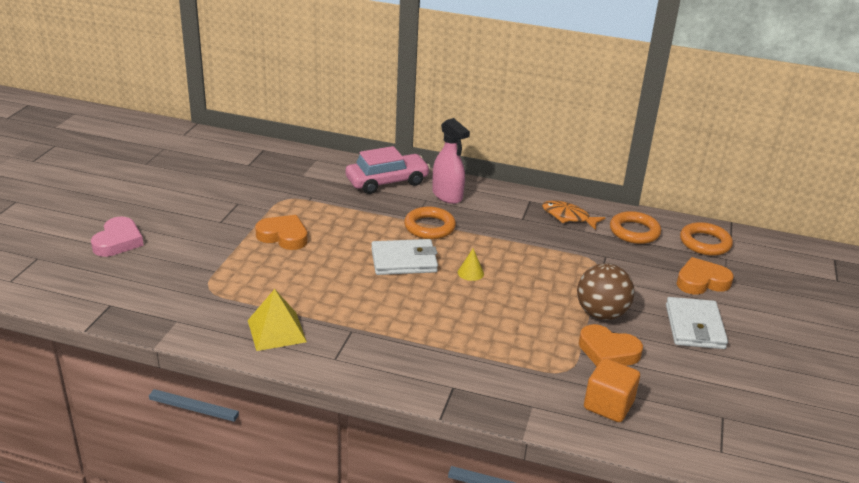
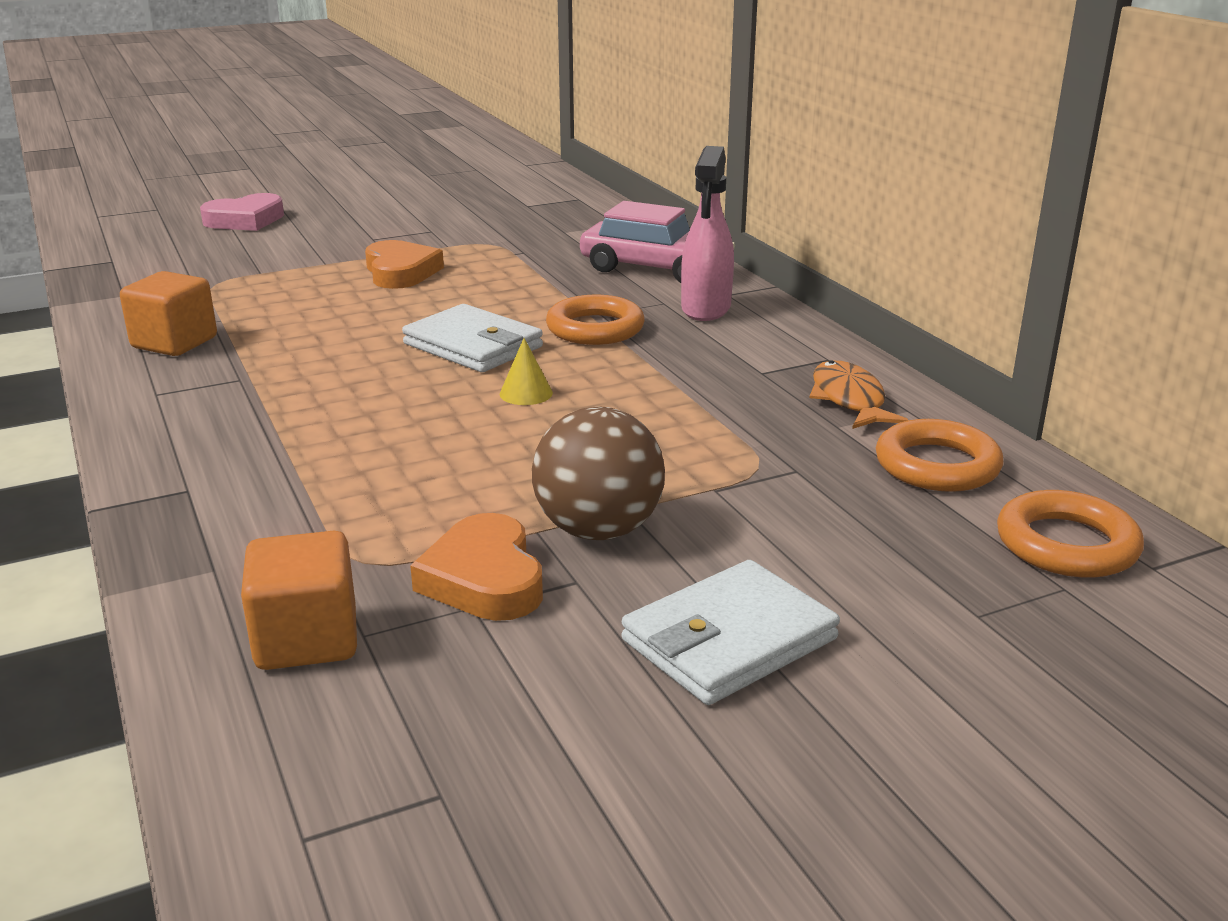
camera: 50 degrees right, 5 degrees down
yellow pyramid [248,289,307,351] -> orange cube [120,271,217,356]
orange heart [676,257,734,295] -> none

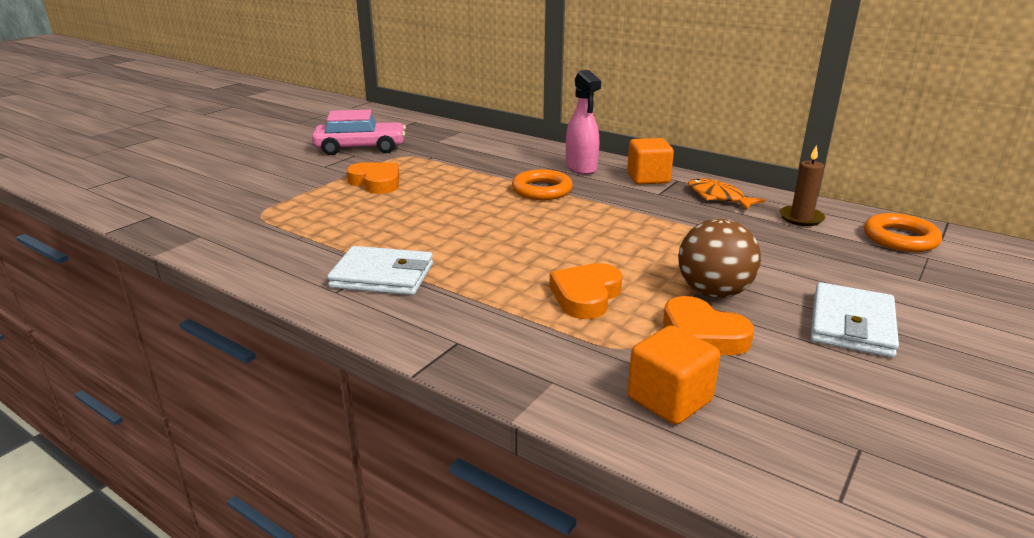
camera: 30 degrees left, 0 degrees up
orange cube [120,271,217,356] -> orange cube moved to [627,138,674,184]
pink heart [200,193,284,231] -> none
white wallet [402,304,543,372] -> white wallet moved to [327,246,433,295]
yellow cone [500,338,553,405] -> none
pink car [580,201,735,283] -> pink car moved to [312,110,406,155]
orange ring [876,419,1004,492] -> brown candle [779,145,825,226]
none -> orange heart [549,263,622,319]

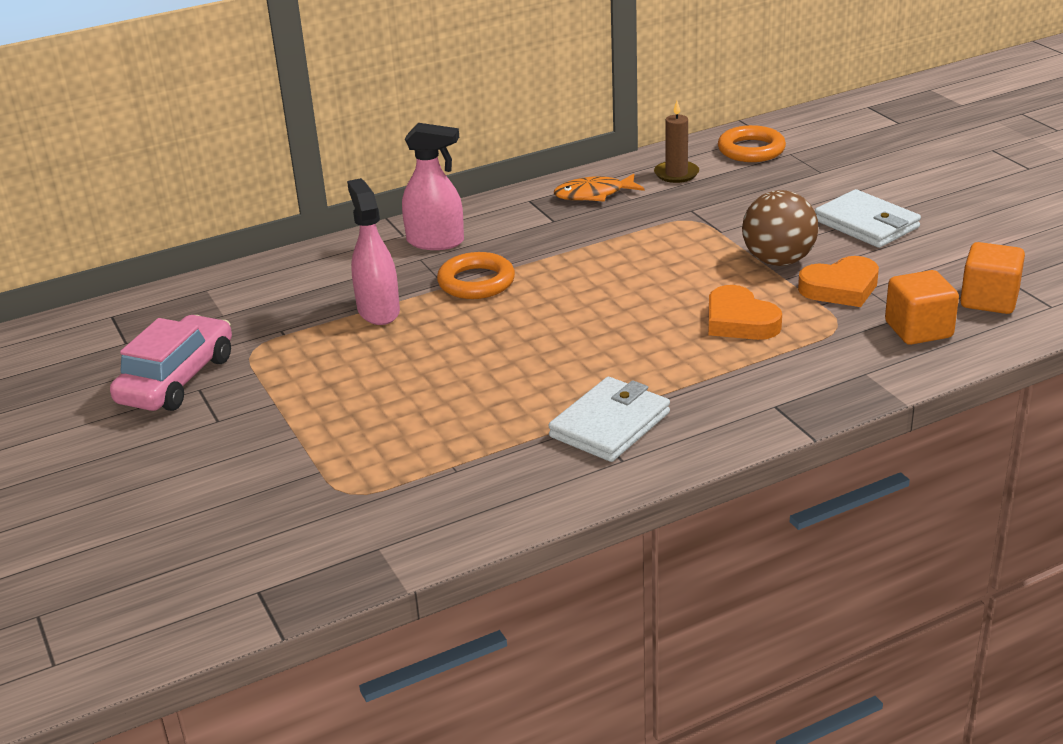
camera: 60 degrees left, 5 degrees up
orange heart [347,162,399,194] -> none
orange cube [627,138,674,184] -> orange cube moved to [960,242,1025,314]
none -> pink spray bottle [347,178,400,325]

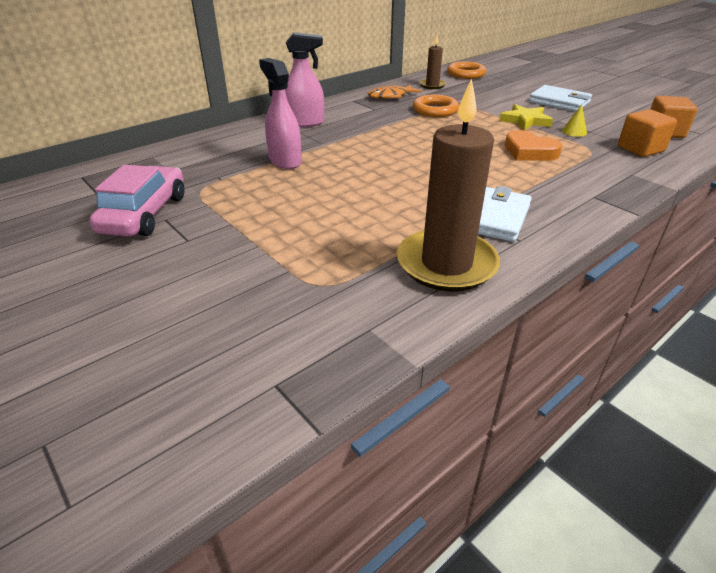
camera: 15 degrees left, 5 degrees up
orange ring [437,252,515,299] -> orange ring moved to [413,94,459,117]
brown ball [742,190,818,266] -> yellow star [499,104,553,130]
orange heart [798,256,879,307] -> yellow cone [562,105,587,137]
none -> brown candle [397,79,500,291]

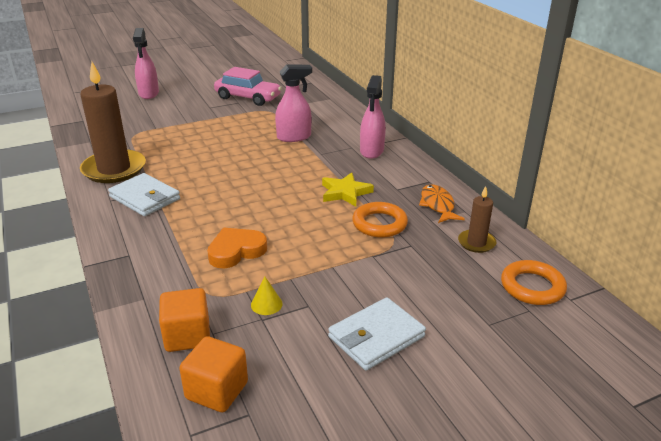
camera: 105 degrees right, 5 degrees down
yellow star [499,104,553,130] -> yellow star moved to [322,173,374,207]
none -> pink spray bottle [133,28,159,99]

